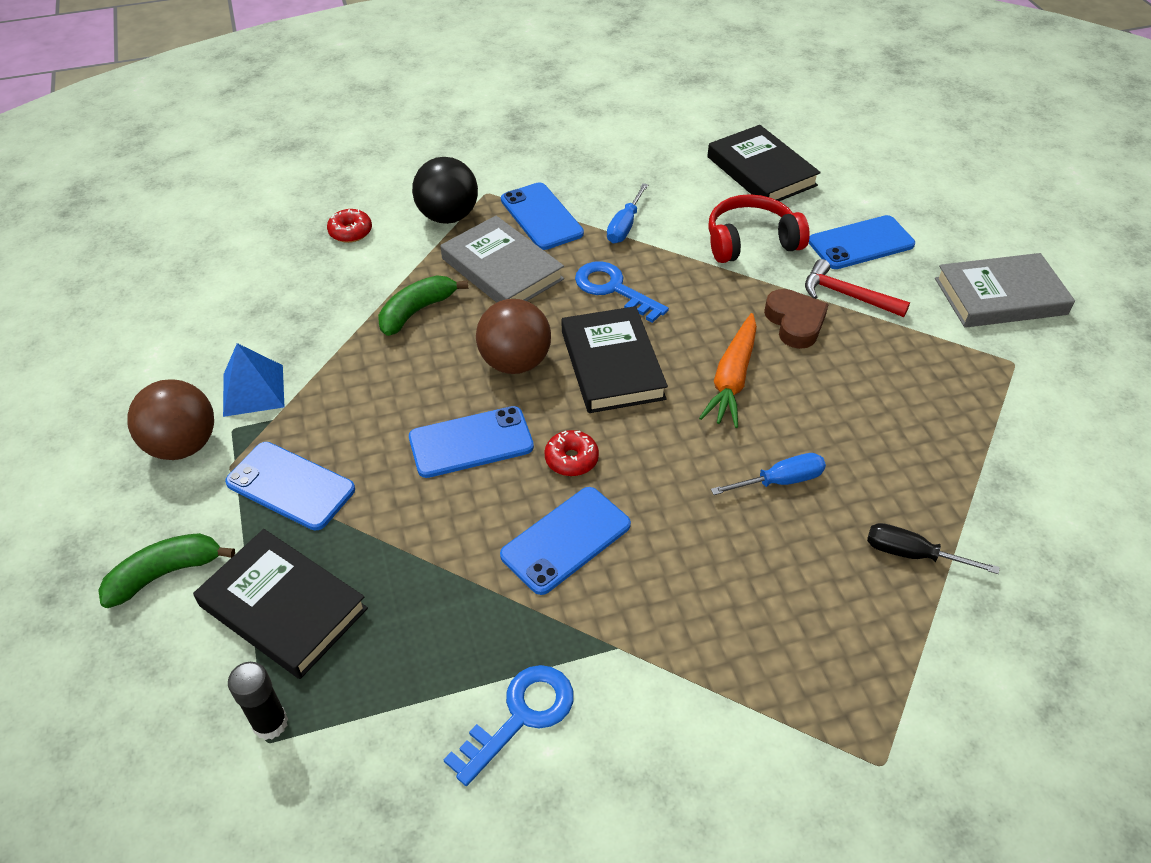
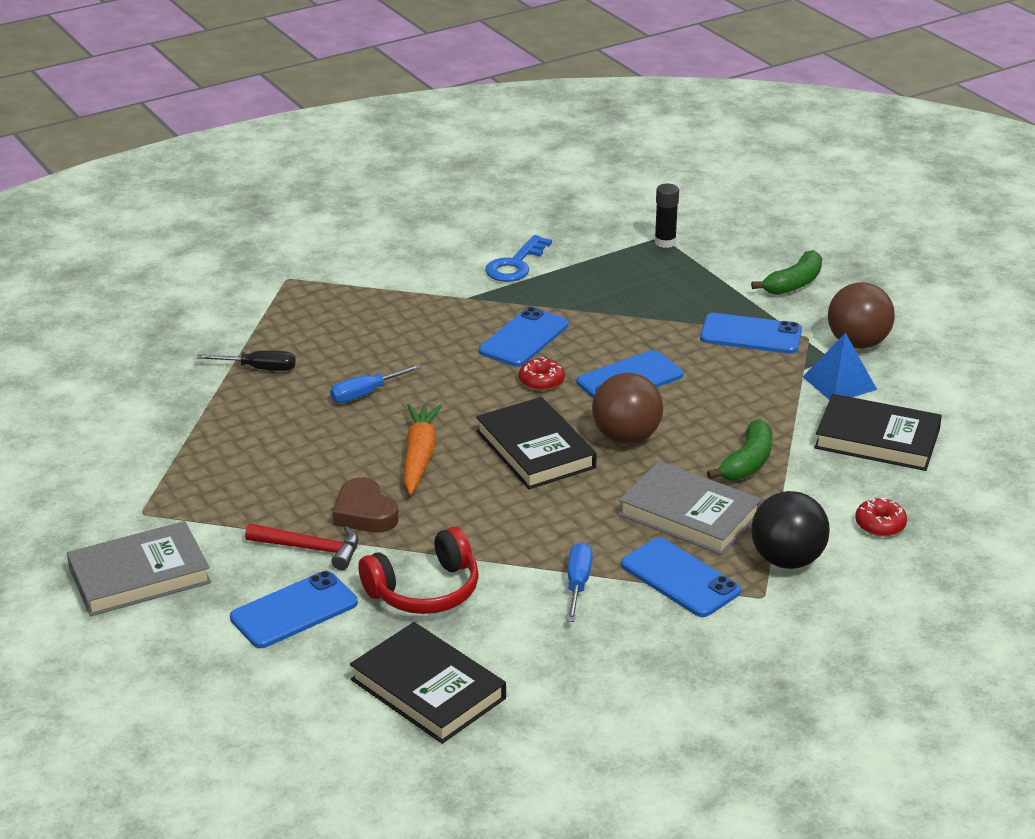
camera: 165 degrees right, 15 degrees down
black book [193,529,368,679] -> black book moved to [814,394,942,471]
blue key [575,261,669,323] -> none

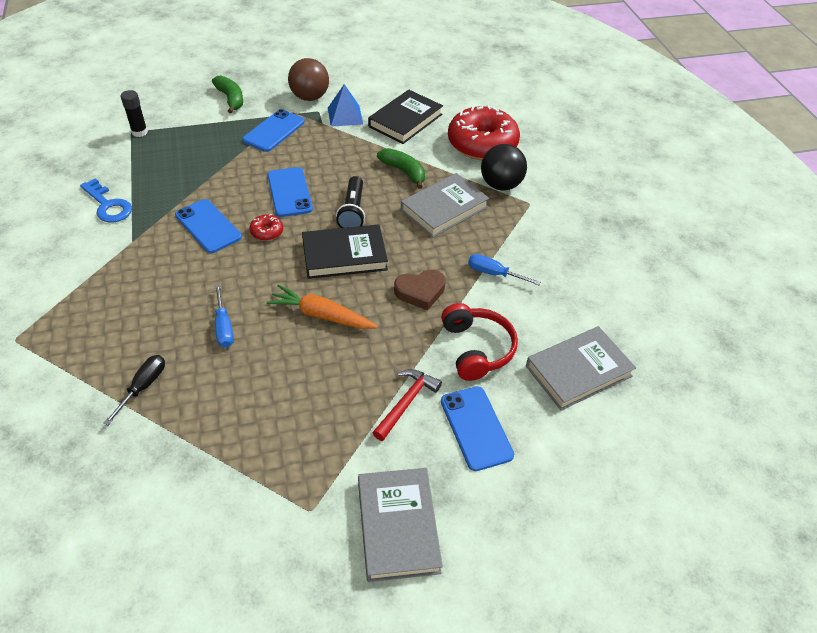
camera: 75 degrees left, 15 degrees up
brown heart [333,478,398,533] -> brown heart moved to [394,270,446,310]
black book [350,622,506,744] -> grey book [526,326,636,411]
brown ball [592,373,663,444] -> black flashlight [336,176,365,228]
blue phone [621,537,741,617] -> none
red donut [855,498,907,537] -> red donut [448,105,520,160], size x2.47

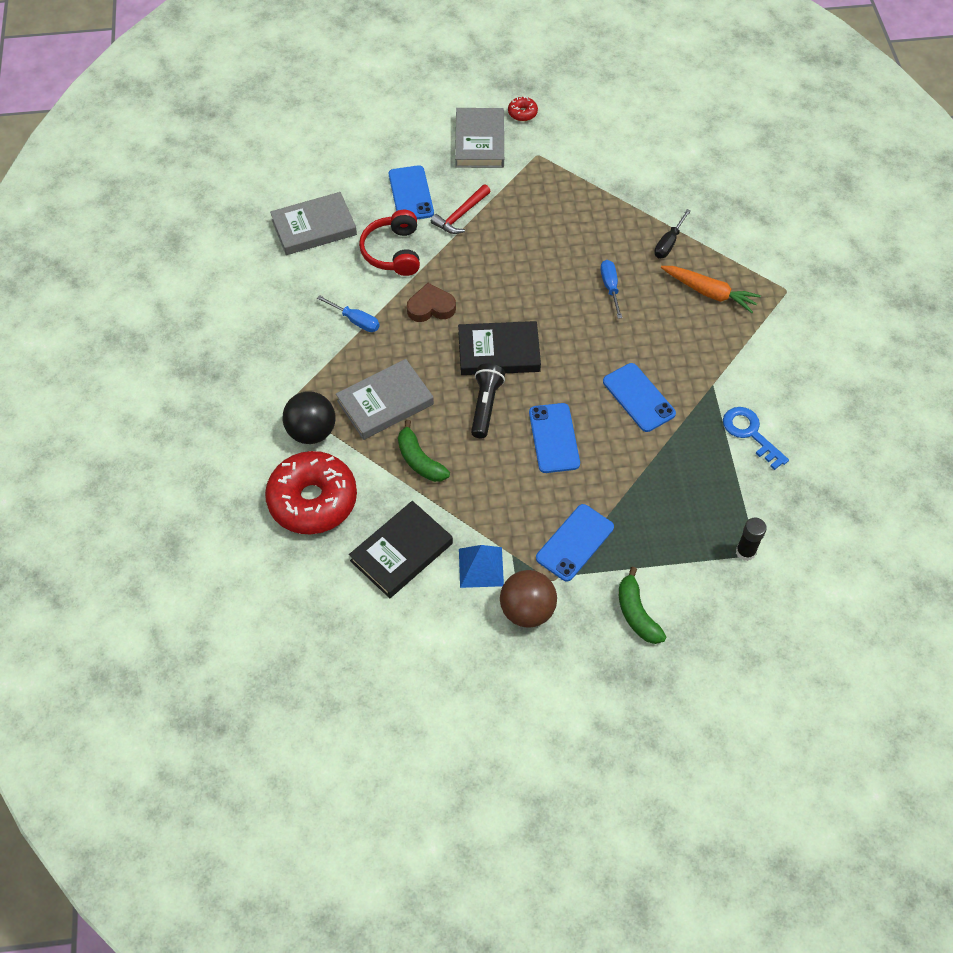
camera: 170 degrees left, 10 degrees up
red donut [250,214,283,241] -> red donut moved to [508,96,538,121]
orange carrot [266,285,378,329] -> orange carrot moved to [661,266,761,313]

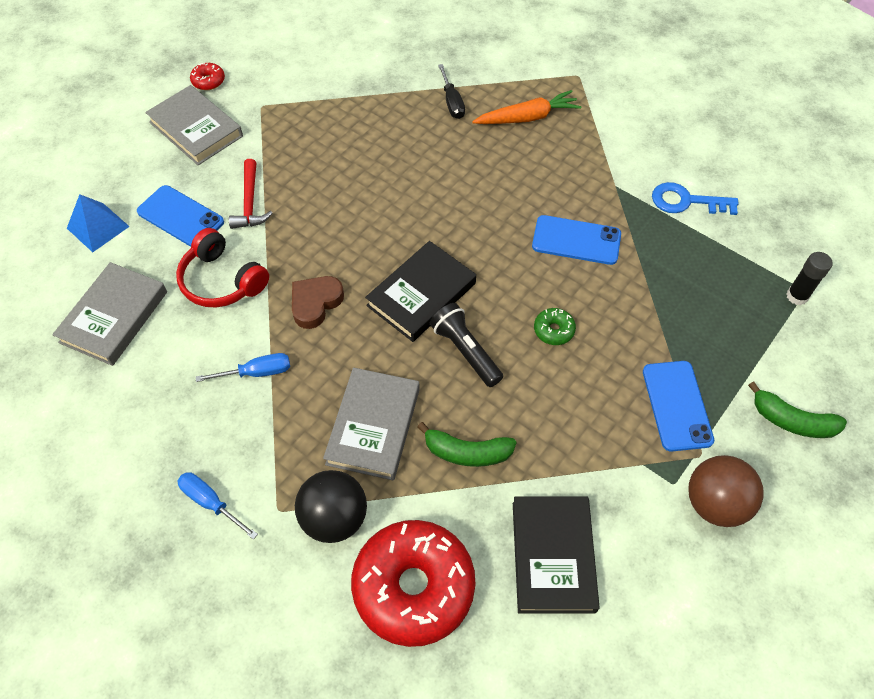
camera: 45 degrees left, 0 degrees up
blue pyramid [459,545,504,588] -> blue pyramid moved to [67,194,130,252]
blue phone [529,403,580,473] -> green donut [534,308,576,345]
blue screwdriver [600,260,622,319] -> blue screwdriver moved to [178,472,258,539]

